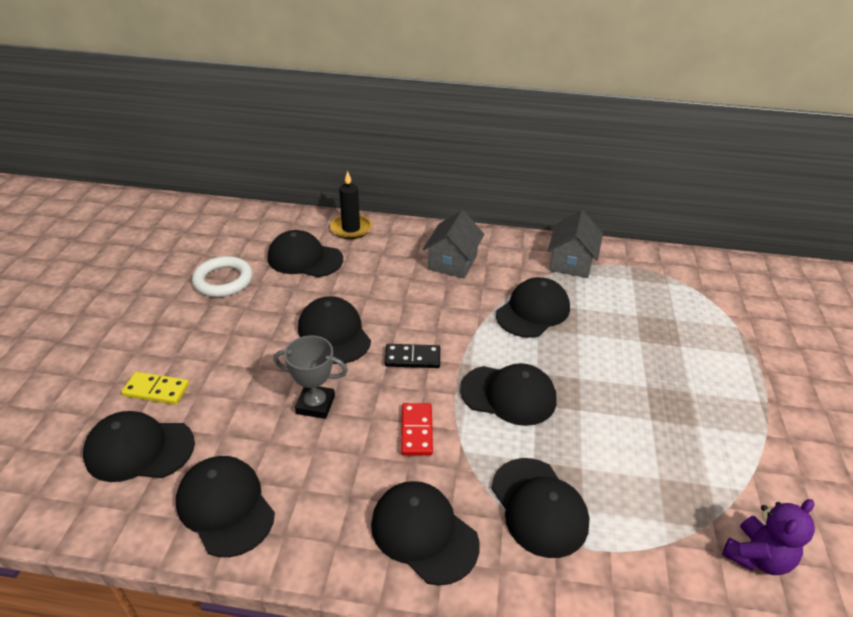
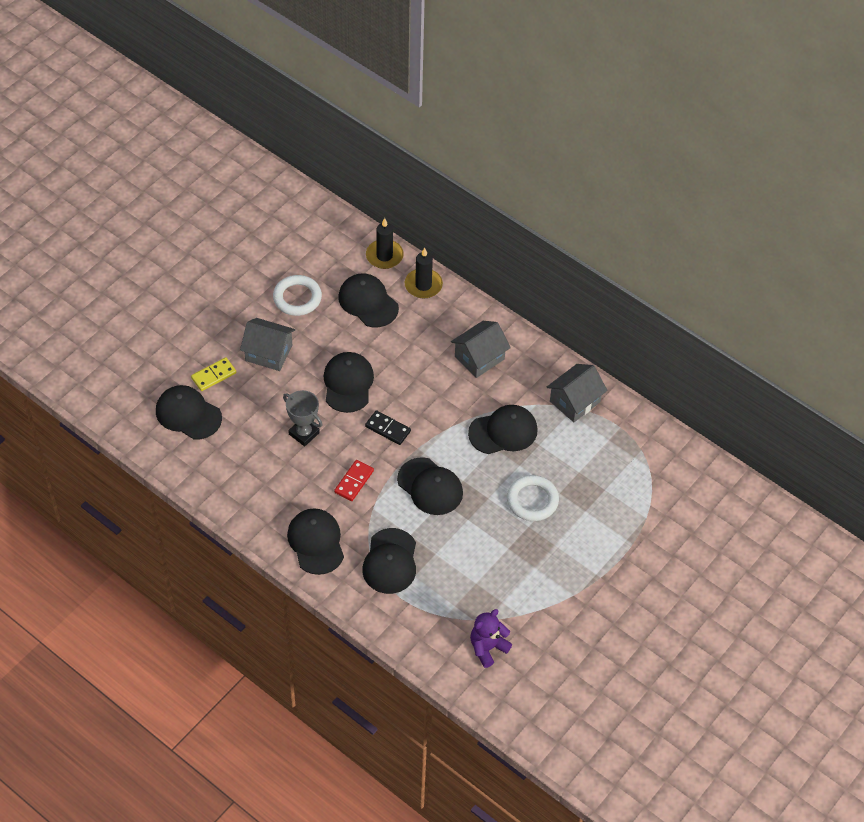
camera: 30 degrees right, 15 degrees up
yellow domino [121,372,189,404] -> yellow domino turned 75 degrees counterclockwise [191,357,236,391]
black cap [176,456,275,557] -> none
purple teddy bear [722,499,815,575] -> purple teddy bear turned 150 degrees clockwise [470,609,512,668]
none -> grey house [240,318,295,371]
none -> black candle [366,218,404,269]
none -> white ring [507,475,559,521]

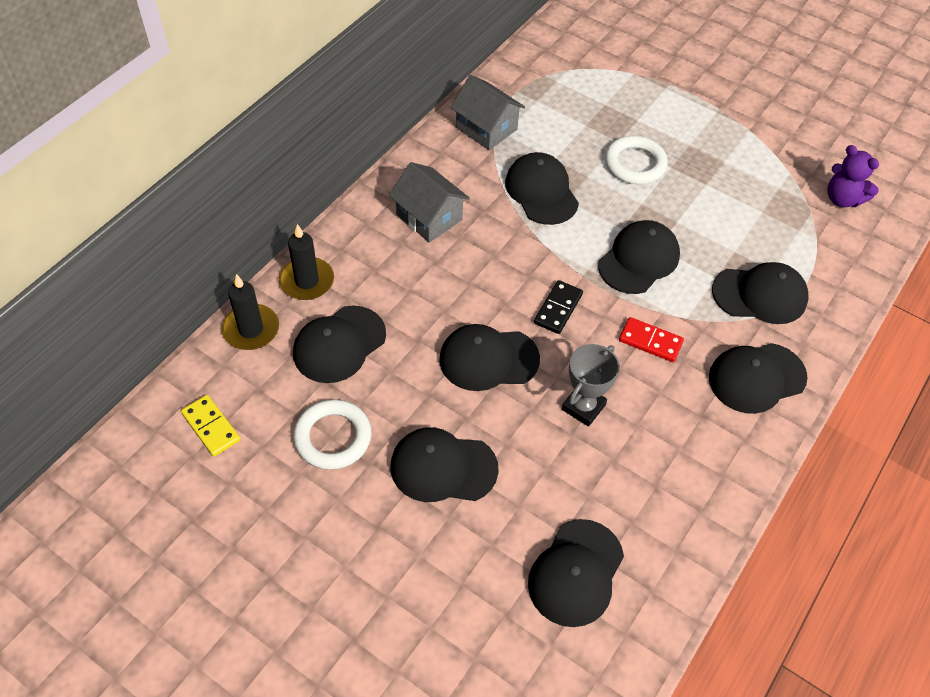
camera: 95 degrees left, 0 degrees up
yellow domino [191,357,236,391] -> yellow domino moved to [181,395,240,457]
grey house [240,318,295,371] -> black cap [390,427,499,502]

